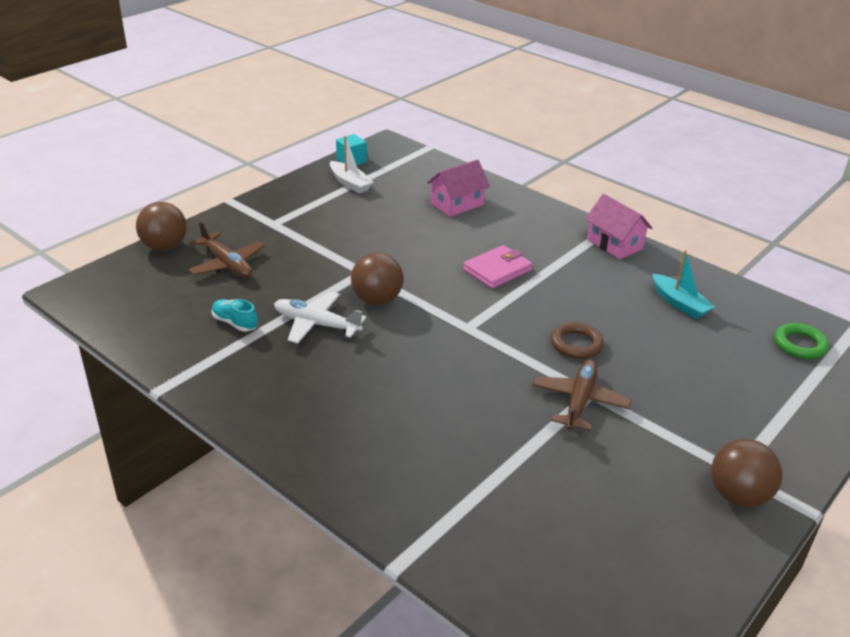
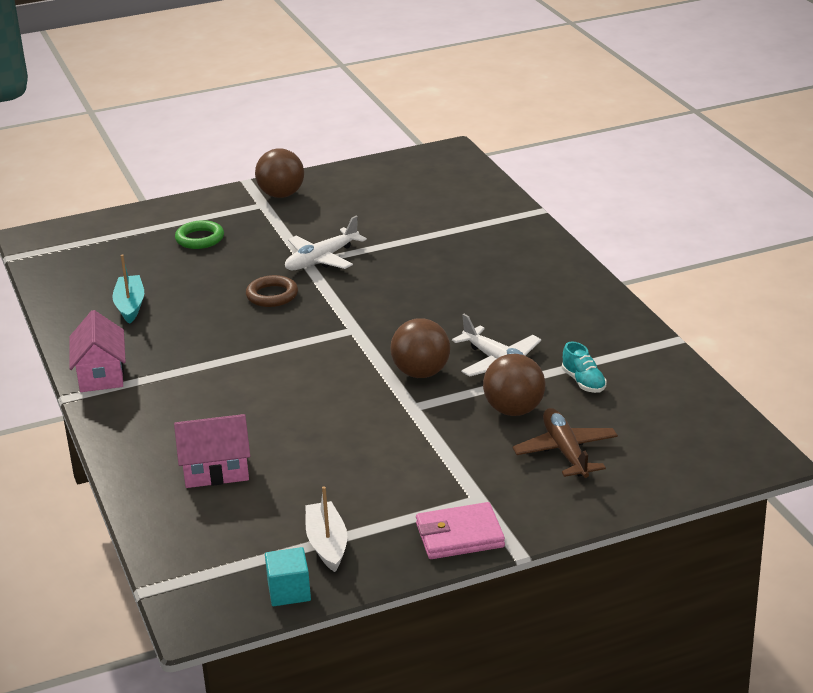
camera: 150 degrees left, 5 degrees down
brown ball [136,202,187,251] -> brown ball moved to [483,354,545,416]
pink wallet [463,245,533,289] -> pink wallet moved to [416,502,505,559]
brown plane [532,359,631,431] -> white plane [285,216,367,270]
green ring [774,323,829,359] -> green ring moved to [175,220,224,249]

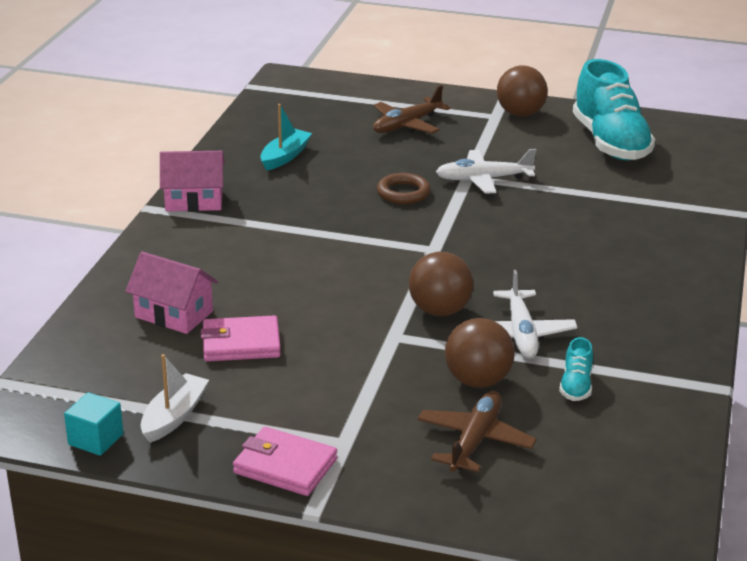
camera: 35 degrees right, 0 degrees up
pink house [69,310,126,392] -> pink house turned 60 degrees clockwise [160,151,225,211]
green ring [175,220,224,249] -> brown plane [373,85,451,134]
none -> pink wallet [201,315,281,362]
none -> turquoise shoe [573,59,655,160]

